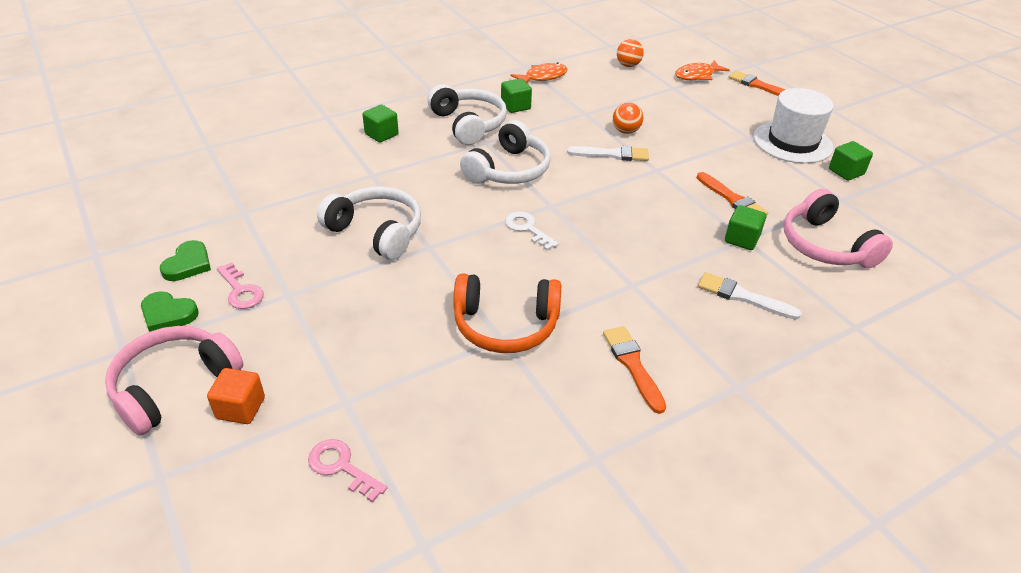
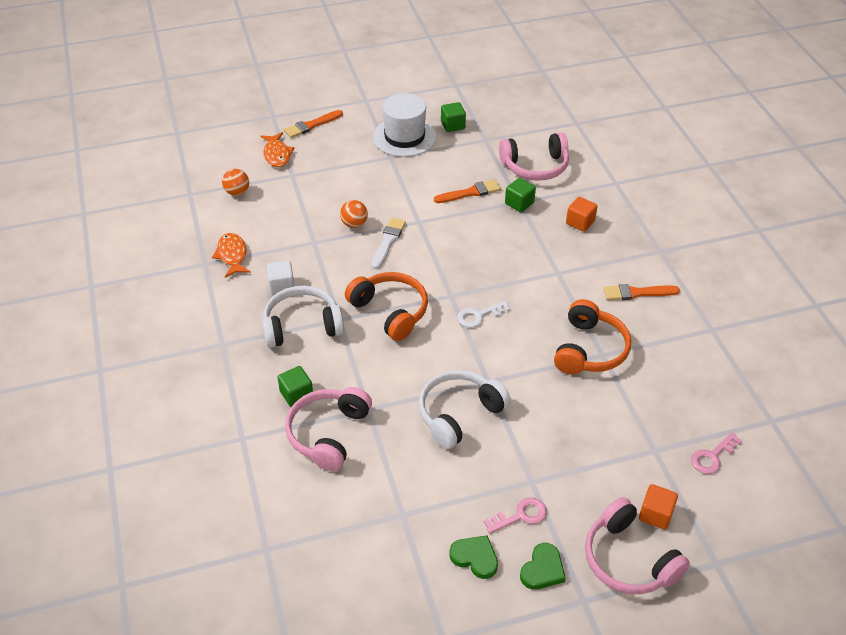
camera: 75 degrees left, 5 degrees up
white headphones [460,120,551,184] -> orange headphones [345,272,428,341]
green cube [501,78,532,113] -> white cube [267,261,294,295]
white brush [698,272,802,320] -> orange cube [566,197,598,232]
none -> pink headphones [285,387,372,471]

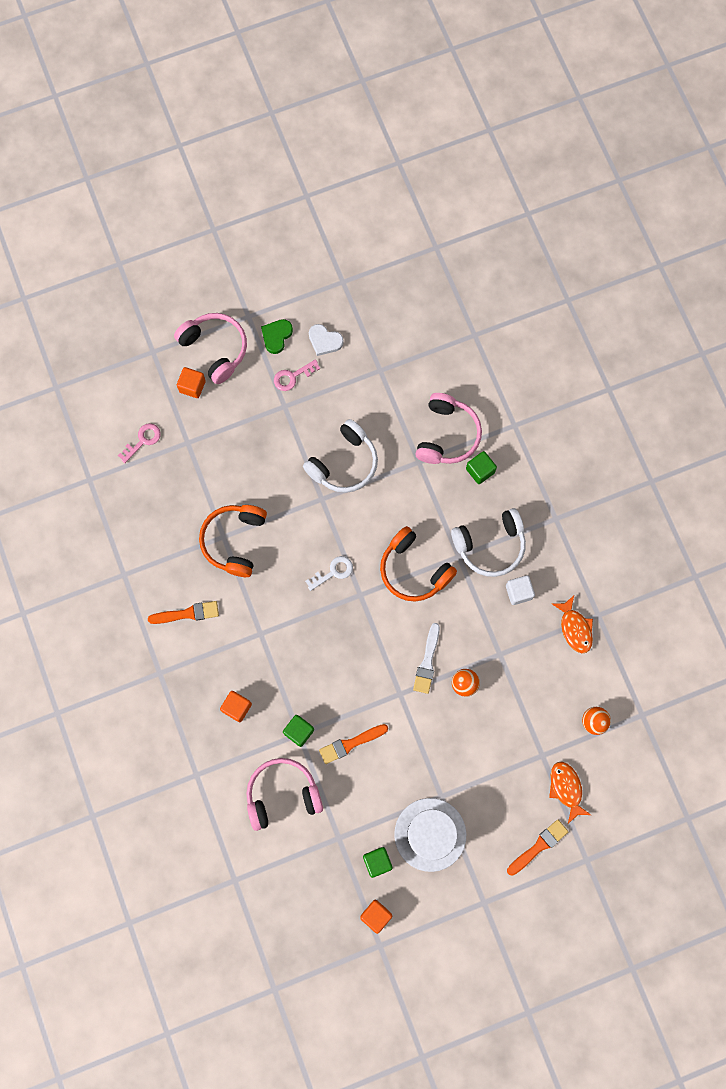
camera: 175 degrees right, 30 degrees up
green heart [449,535,498,579] -> white heart [309,324,344,356]
none -> orange cube [360,900,392,934]

